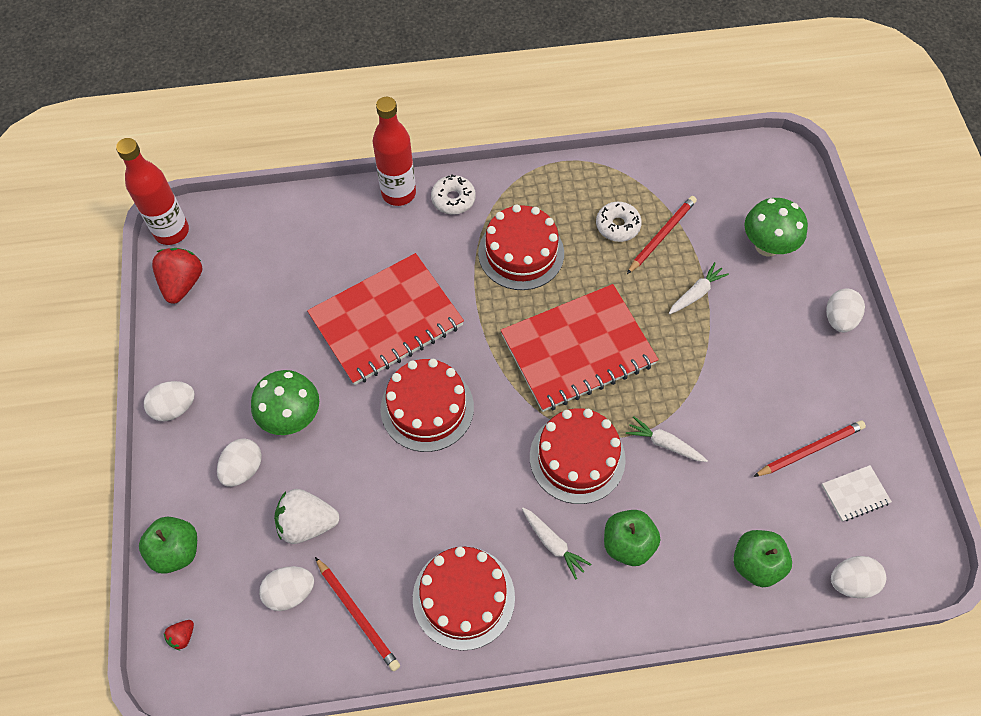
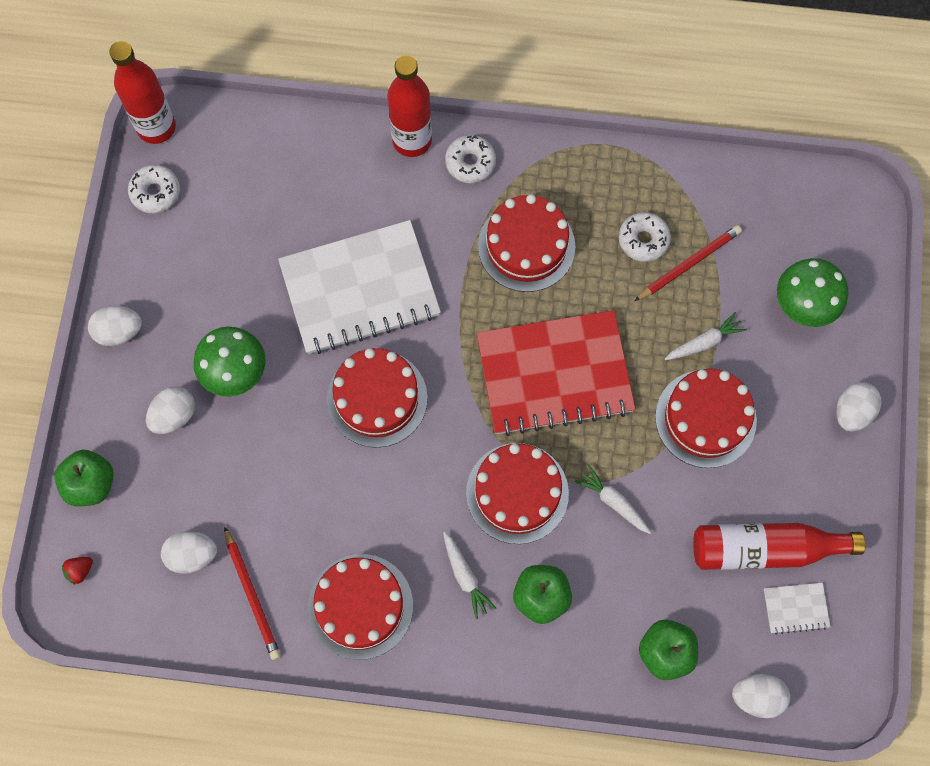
camera: 15 degrees right, 10 degrees up
red strawberry [152,248,202,304] -> white donut [128,165,180,213]
white strawberry [274,489,340,544] -> none
red notebook [307,253,464,385] -> white notebook [278,220,441,354]
red pencil [753,420,866,477] -> red bottle [693,523,865,570]
none -> red cake [655,369,757,468]

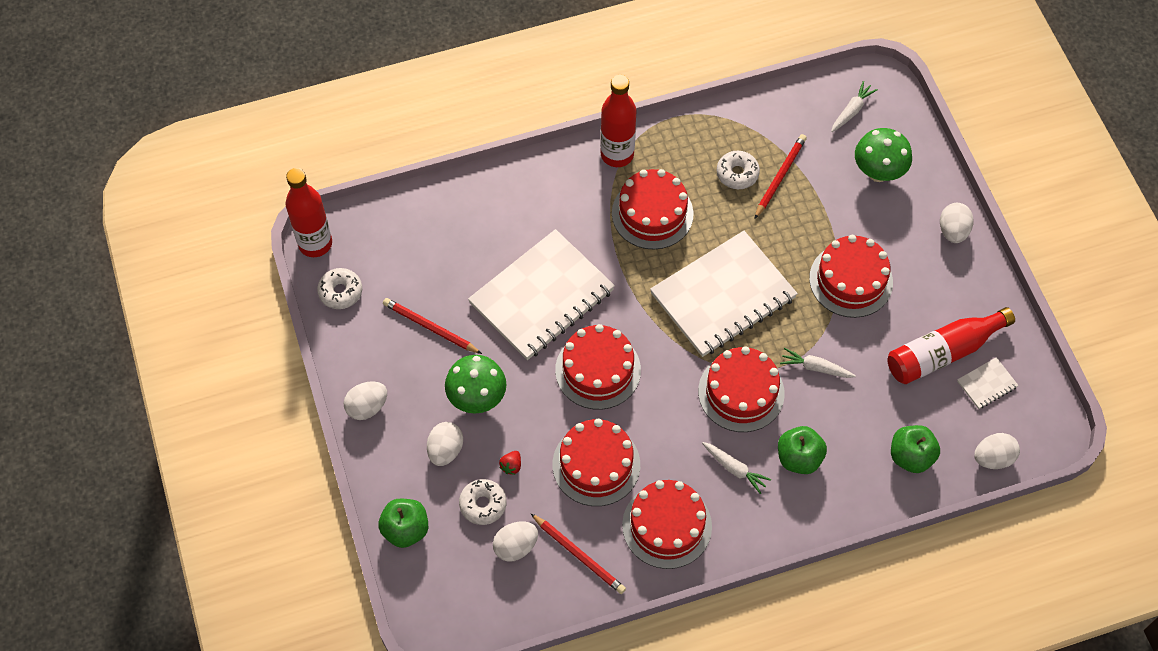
camera: 25 degrees left, 10 degrees down
red strawberry [62,557,93,585] -> red strawberry moved to [499,451,521,475]
red bottle [387,55,432,157] -> red bottle moved to [600,75,636,167]
white donut [445,135,496,183] -> white donut moved to [459,479,506,525]
red notebook [477,310,636,436] -> white notebook [650,231,798,357]
white carrot [665,312,747,360] -> white carrot moved to [831,81,878,132]
none -> red pencil [383,298,482,354]
none -> red cake [553,418,640,506]

